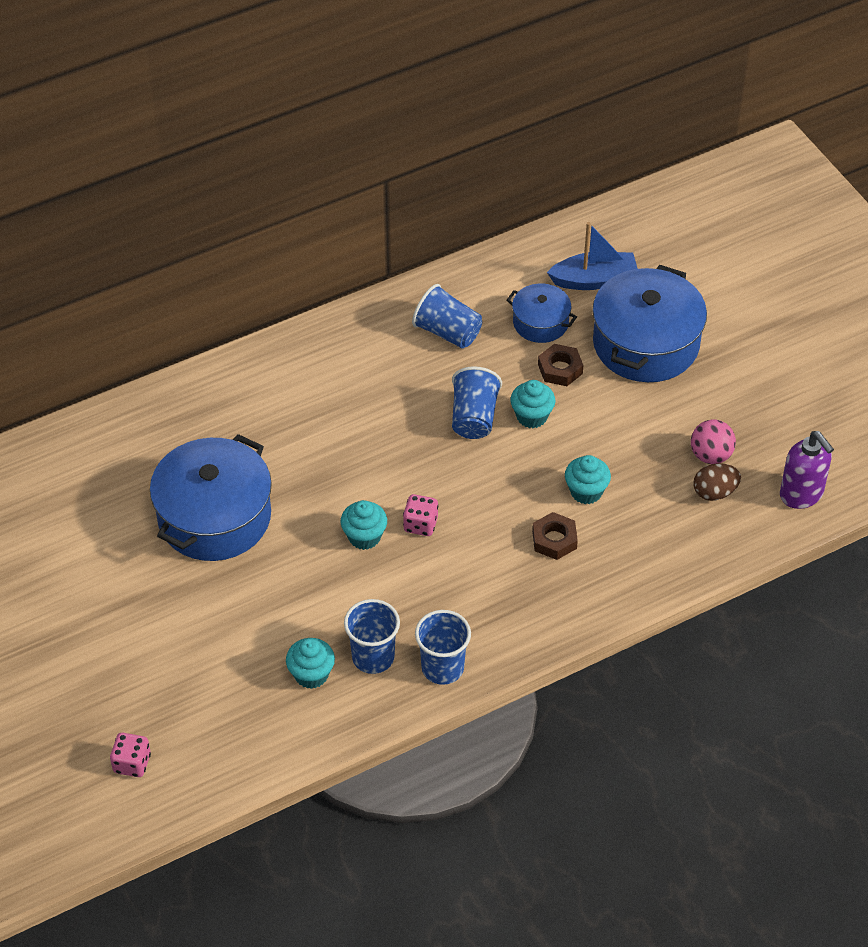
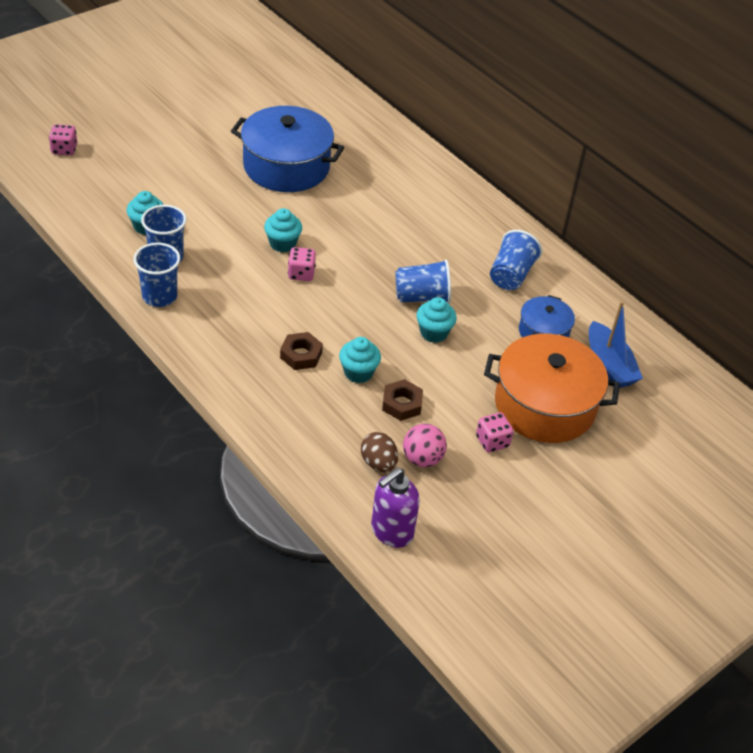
camera: 75 degrees right, 5 degrees down
brown nut [538,344,583,386] -> brown nut moved to [382,379,423,421]
blue pot [592,265,707,382] -> orange pot [484,334,620,443]
none -> pink dice [476,412,514,453]

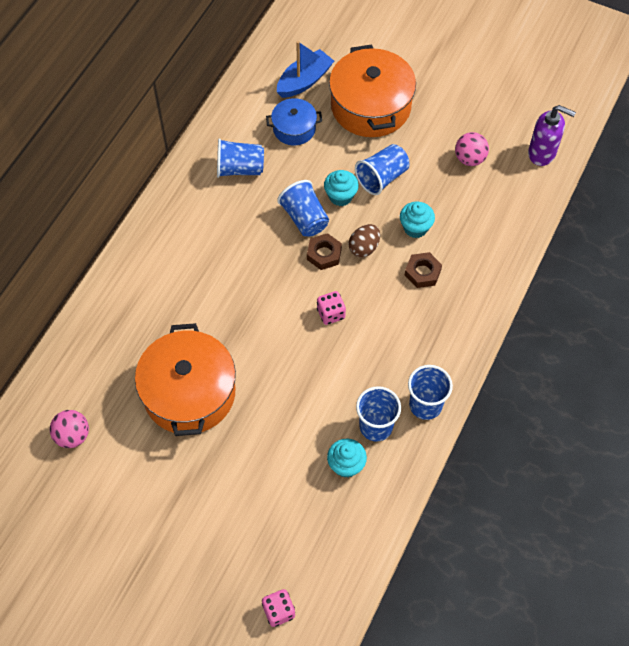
camera: 110 degrees left, 15 degrees up
blue pot [231,106,344,192] -> orange pot [135,323,236,436]
turquoise cupcake [264,208,302,252] -> none
brown egg [361,432,398,472] -> brown egg moved to [348,224,380,257]
brown nut [382,379,423,421] -> brown nut moved to [307,233,342,270]
pink dice [476,412,514,453] -> none
none -> pink ball [50,410,89,448]
none -> blue cup [355,144,409,195]

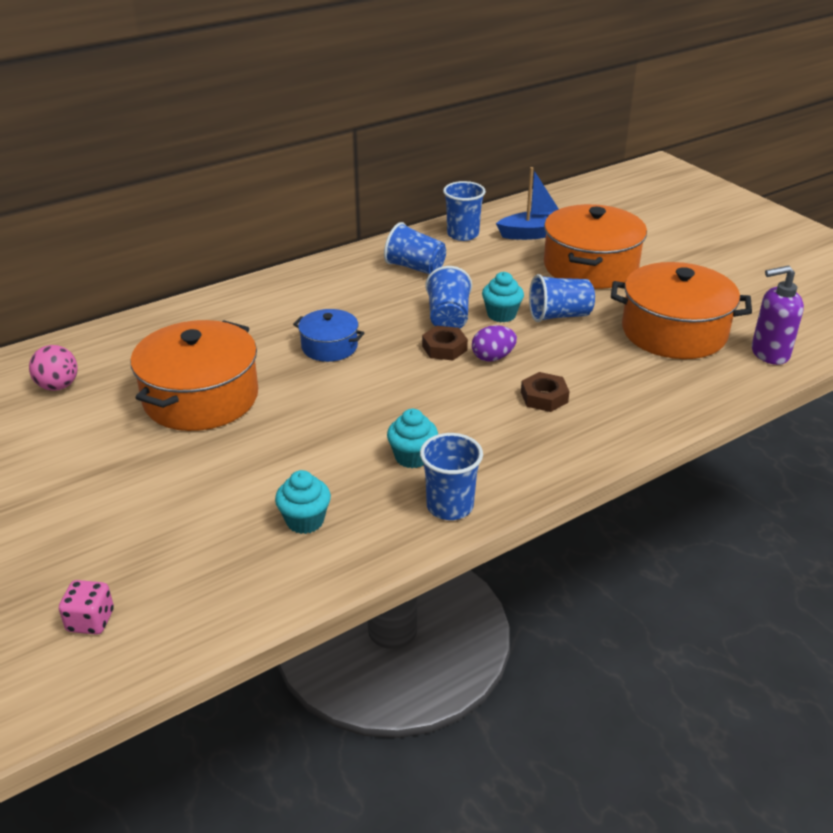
camera: 30 degrees right, 25 degrees down
blue pot [266,98,322,145] -> blue pot moved to [293,309,364,362]
pink dice [317,291,346,325] -> none
brown egg [348,224,380,257] -> purple egg [472,325,517,362]
blue cup [356,386,401,442] -> blue cup moved to [443,181,486,241]
turquoise cupcake [400,202,435,238] -> turquoise cupcake moved to [387,409,438,468]
pink ball [455,132,489,166] -> orange pot [611,262,752,359]
purple soap dispenser [528,105,576,166] -> purple soap dispenser turned 120 degrees clockwise [752,265,804,365]

